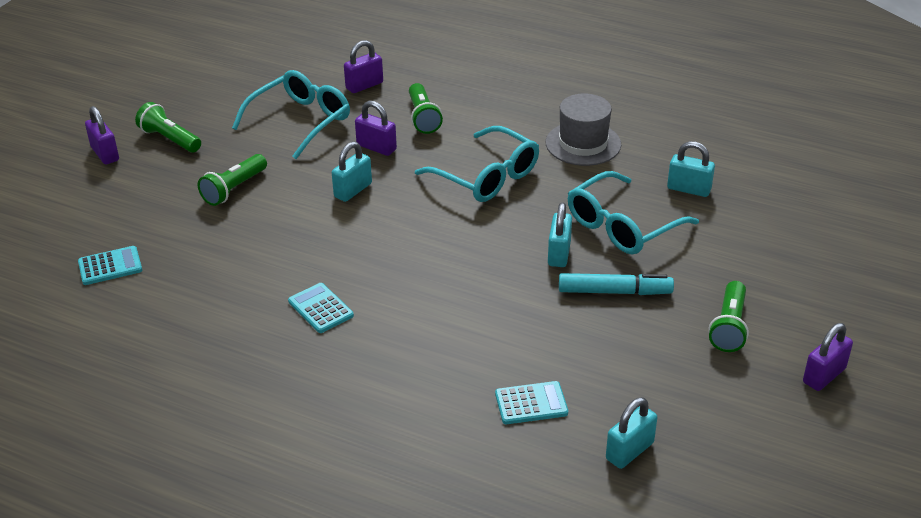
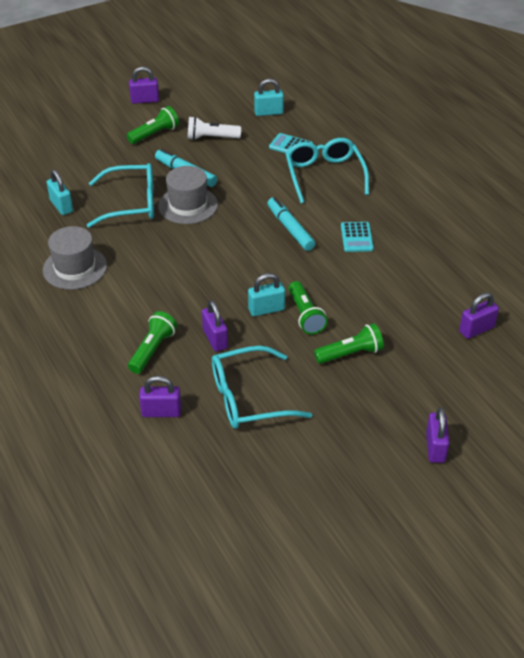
camera: 145 degrees left, 5 degrees up
turquoise calculator [78,246,142,285] -> purple padlock [459,292,499,339]
green flashlight [135,102,201,152] -> green flashlight moved to [289,281,328,335]
turquoise glasses [415,126,539,202] -> turquoise glasses moved to [286,138,369,204]
turquoise padlock [548,202,572,267] -> grey hat [158,166,218,224]
none -> white flashlight [188,116,241,140]
none -> turquoise marker [267,197,315,251]

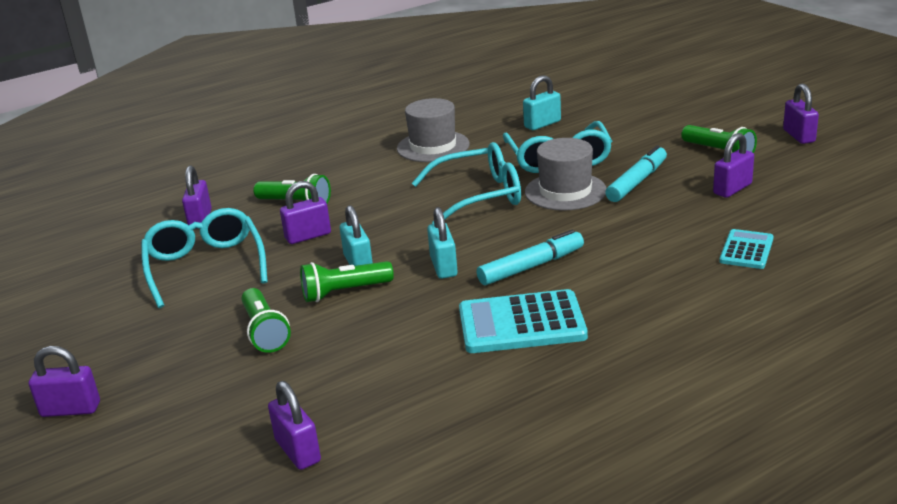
camera: 90 degrees right, 15 degrees down
white flashlight [188,116,241,140] -> purple padlock [713,133,754,198]
turquoise padlock [254,79,284,116] -> turquoise padlock moved to [427,207,458,279]
turquoise glasses [286,138,369,204] -> turquoise glasses moved to [412,142,521,224]
turquoise calculator [341,222,374,252] -> turquoise calculator [459,289,588,353], size x1.73

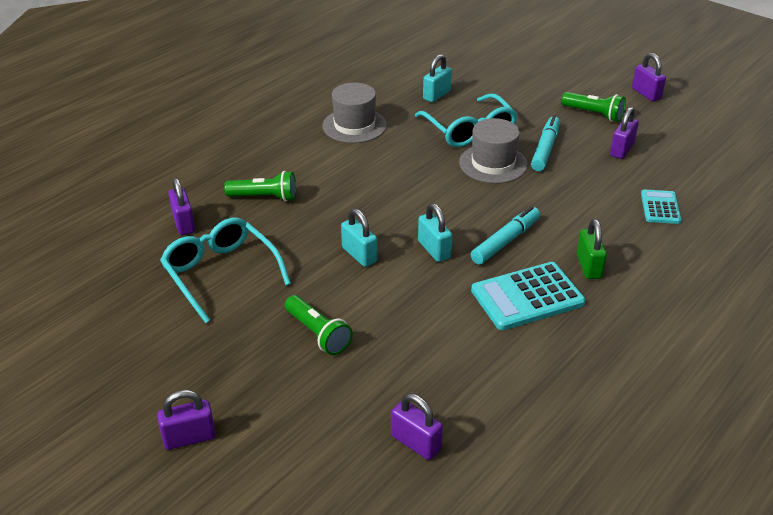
camera: 20 degrees left, 10 degrees up
purple padlock [280,181,331,244] -> none
green flashlight [300,261,394,302] -> none
turquoise glasses [412,142,521,224] -> none
none -> green padlock [577,219,607,279]

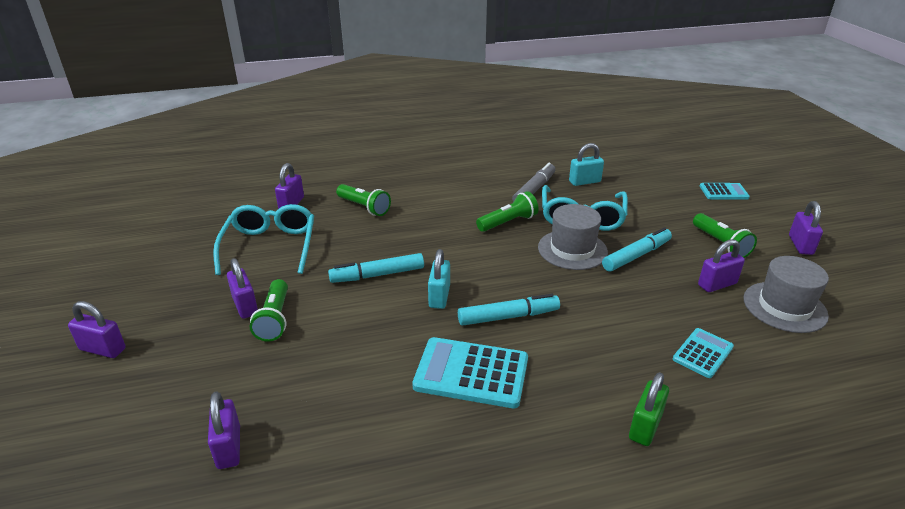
camera: 35 degrees right, 5 degrees down
grey hat [322,82,387,143] -> grey hat moved to [743,256,829,333]
turquoise padlock [341,209,377,267] -> turquoise marker [328,253,424,283]
green padlock [577,219,607,279] -> green padlock moved to [629,372,669,446]
none -> purple padlock [227,258,258,319]
none -> green flashlight [476,191,539,232]
none -> grey marker [512,163,555,202]
none -> turquoise calculator [700,183,750,199]

